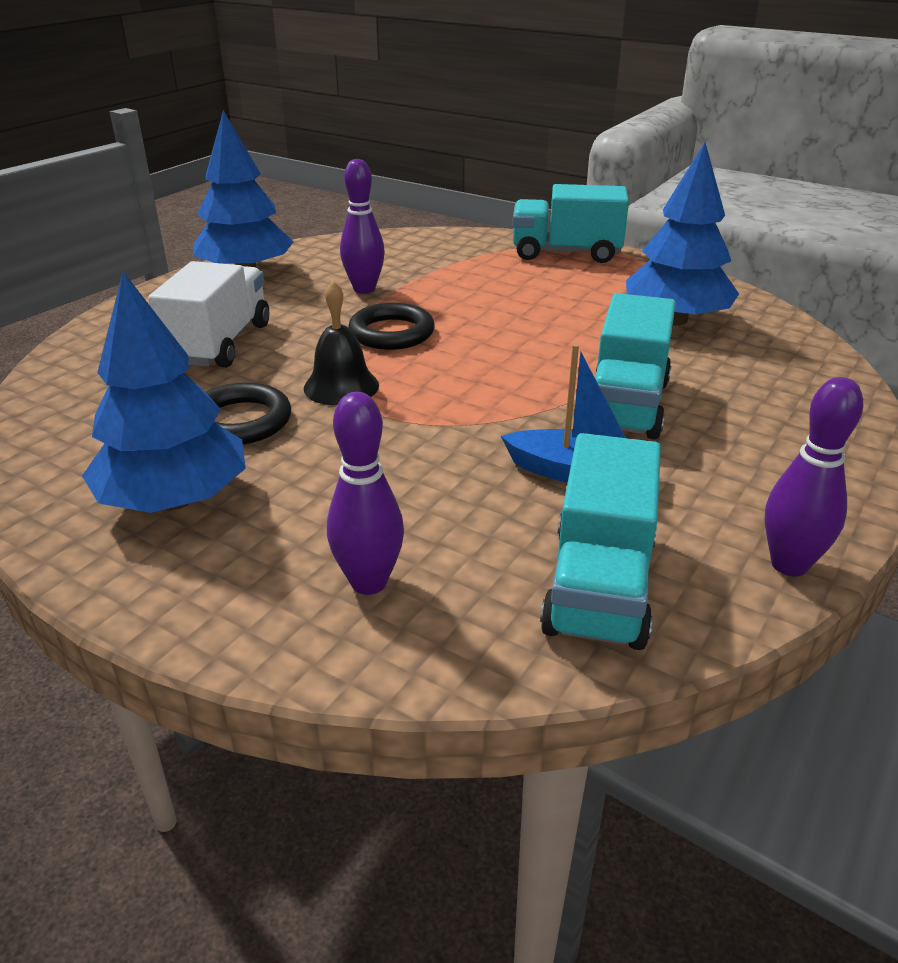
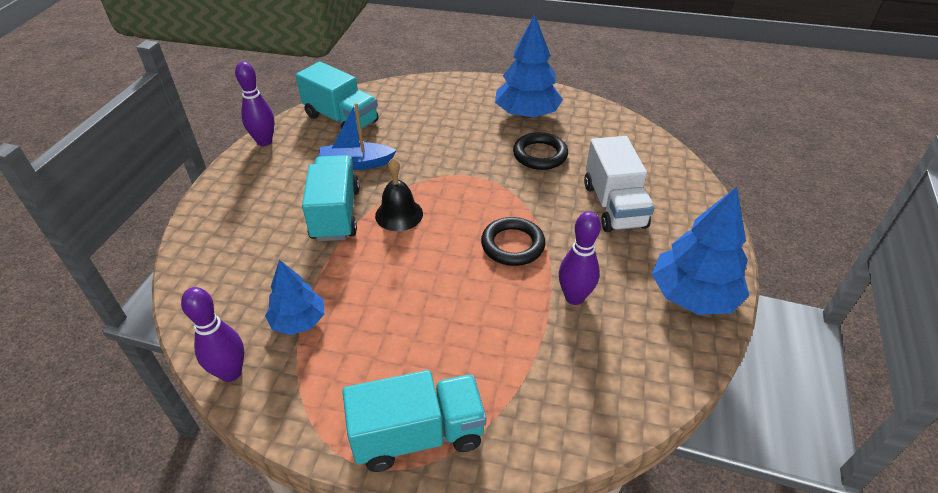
camera: 160 degrees right, 10 degrees up
black bell [304,281,379,406] -> black bell moved to [375,158,423,231]
purple bowling pin [327,392,404,595] -> purple bowling pin moved to [181,287,244,382]
turquoise truck [540,433,661,650] -> turquoise truck turned 135 degrees clockwise [296,62,379,131]
blue tree [626,142,739,325] -> blue tree [265,260,324,335], size x0.61

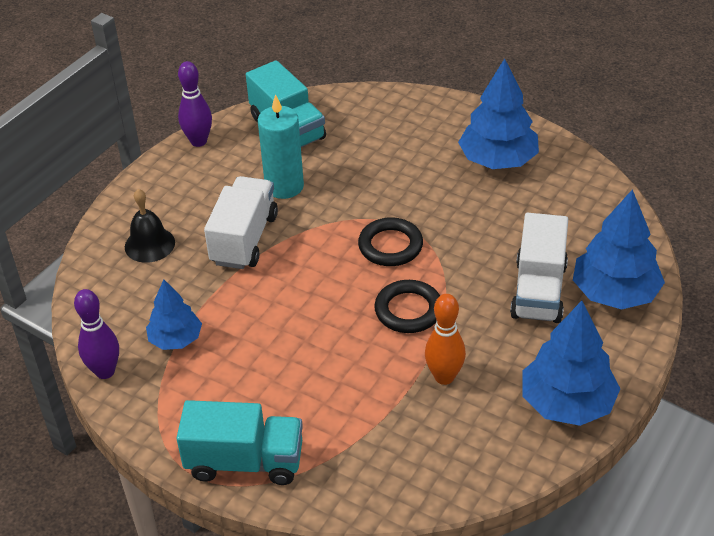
camera: 20 degrees right, 0 degrees up
turquoise truck [302,155,360,241] -> white truck [204,176,278,269]
blue boat [319,103,397,170] -> turquoise candle [258,94,304,199]
black bell [375,158,423,231] -> black bell moved to [125,189,175,263]
black ring [513,132,568,170] -> black ring moved to [358,217,423,266]
purple bowling pin [559,211,601,305] -> orange bowling pin [425,294,466,385]
none -> blue tree [573,189,665,309]

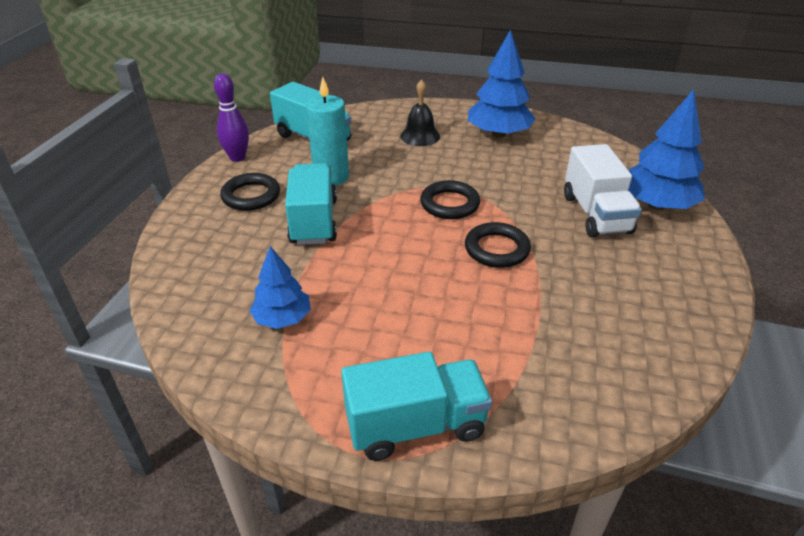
camera: 20 degrees left, 5 degrees down
purple bowling pin [74,289,119,379] -> none
black bell [125,189,175,263] -> black bell moved to [400,79,440,146]
white truck [204,176,278,269] -> turquoise truck [285,163,337,245]
orange bowling pin [425,294,466,385] -> none
blue tree [523,301,621,426] -> none
none -> black ring [220,173,280,211]

